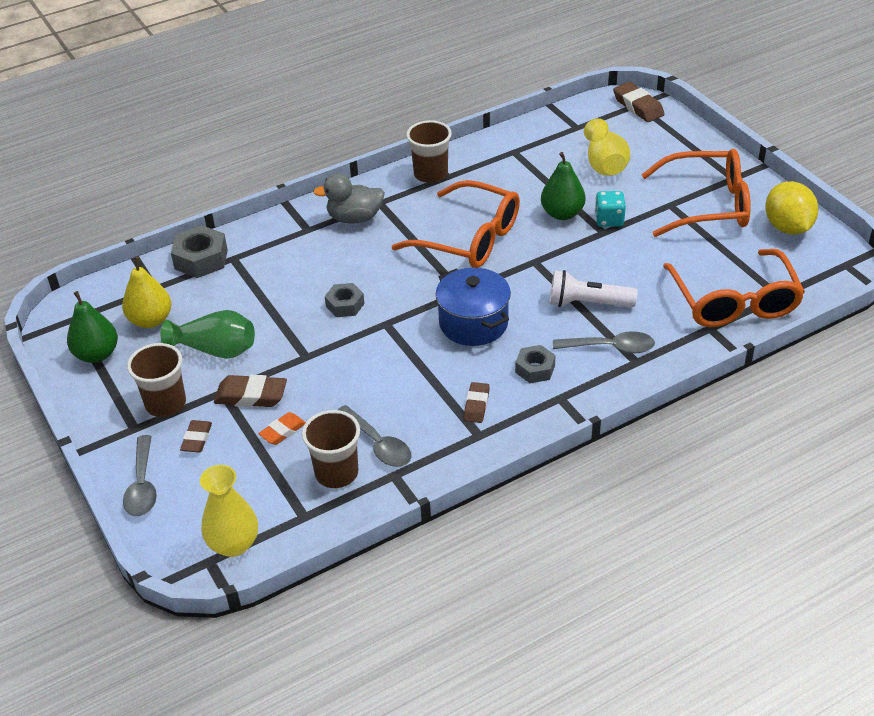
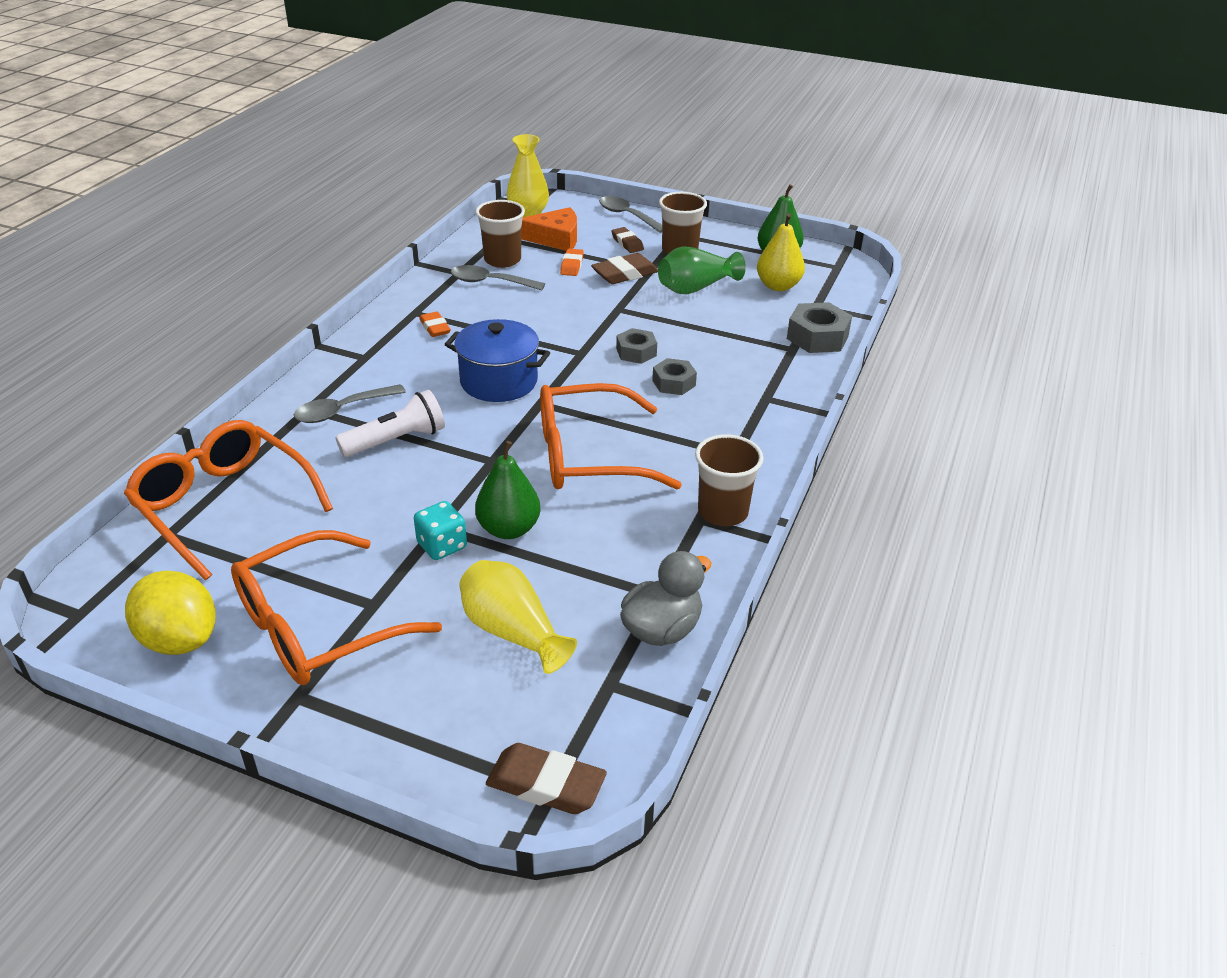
camera: 140 degrees right, 5 degrees down
grey duck [313,174,385,223] -> grey duck moved to [620,551,712,646]
brown eraser [464,382,490,423] -> orange eraser [419,311,451,337]
grey nut [515,345,556,383] -> grey nut moved to [652,358,697,395]
none -> orange cheese [521,207,577,251]

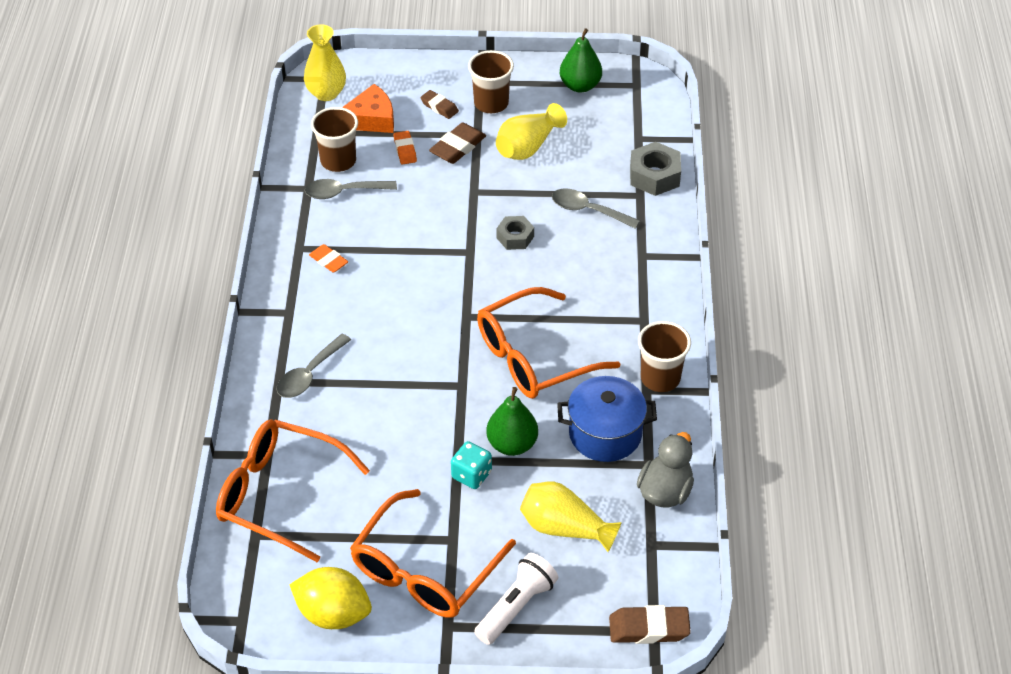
camera: 20 degrees left, 10 degrees up
white flashlight [335,390,445,457] -> white flashlight moved to [474,553,558,645]
blue pot [444,319,550,402] -> blue pot moved to [557,376,657,462]
grey spoon [599,196,662,233] -> grey spoon moved to [552,188,640,229]
grey nut [652,358,697,395] -> none
green vase [658,246,746,294] -> yellow vase [496,103,567,160]
yellow pear [757,213,805,291] -> none

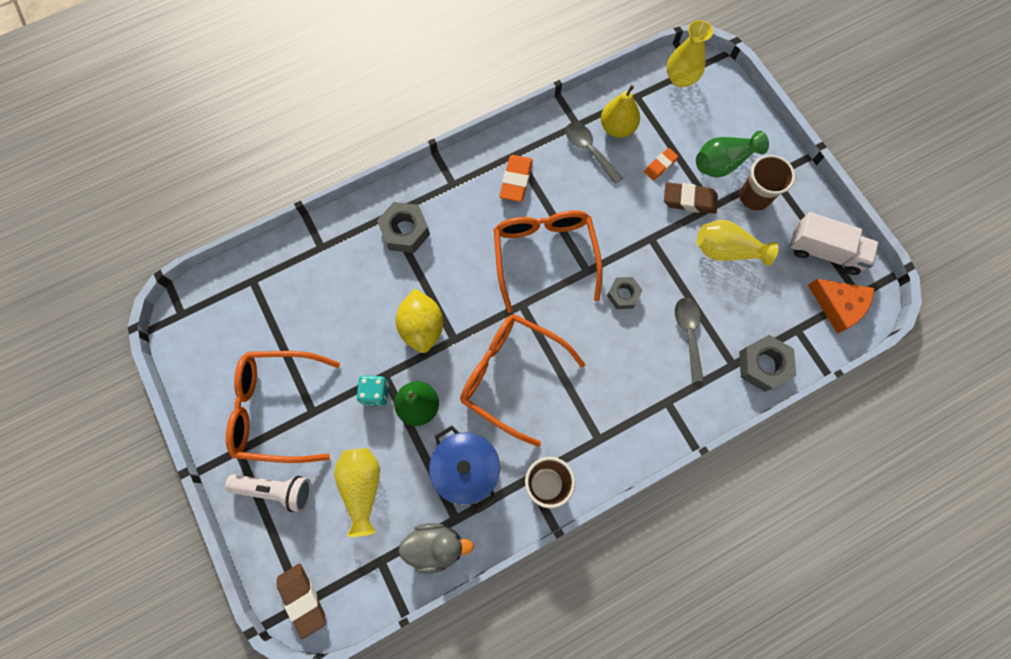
camera: 60 degrees right, 25 degrees up
orange glasses [216,420,370,562] -> orange glasses moved to [494,210,603,313]
grey spoon [276,334,351,398] -> grey nut [377,202,430,253]
yellow lemon [289,567,372,629] -> yellow lemon moved to [396,289,443,353]
orange eraser [309,244,348,272] -> orange eraser [500,155,533,202], size x1.56
brown cup [311,107,358,172] -> yellow pear [601,85,640,138]
orange cheese [342,84,394,133] -> orange cheese moved to [808,279,874,334]
brown eraser [420,90,459,119] -> green vase [696,131,769,178]
green pear [560,28,602,92] -> white truck [790,212,879,275]

